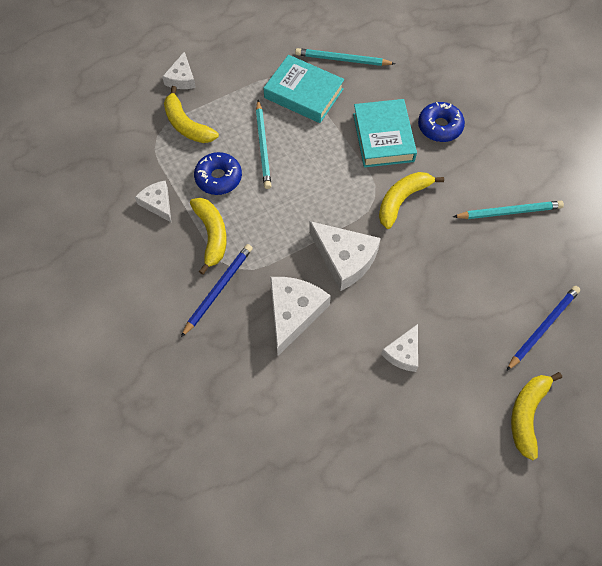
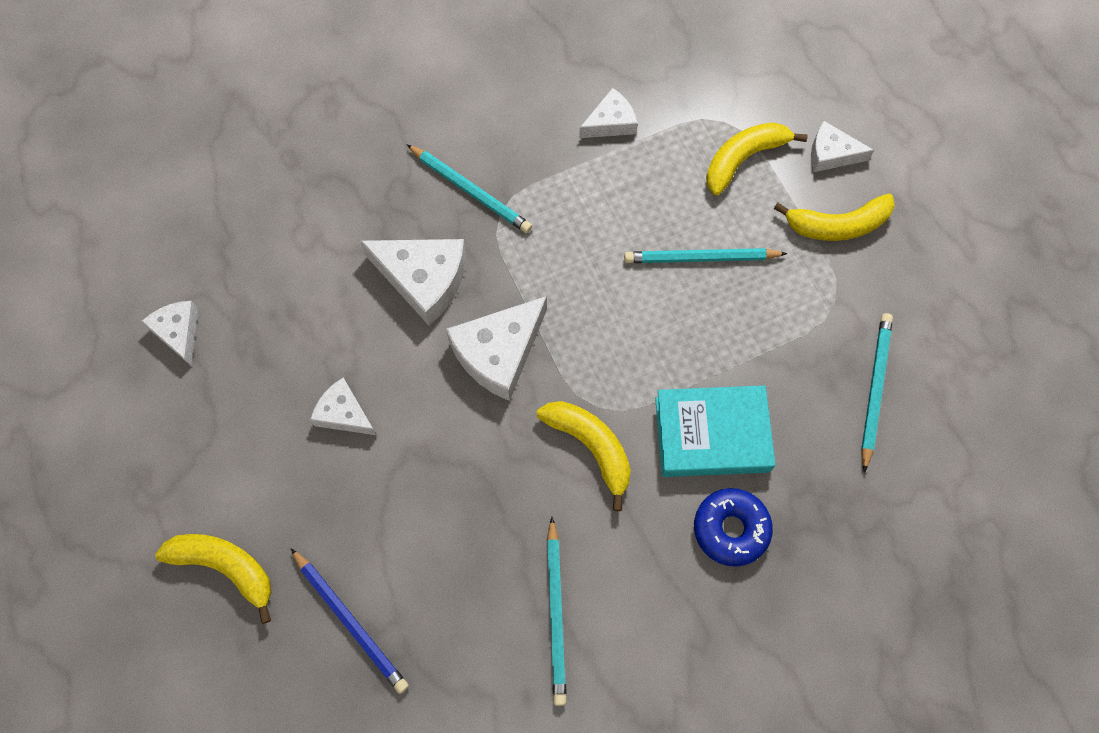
camera: 95 degrees right, 5 degrees up
blue pencil [181,244,253,337] -> turquoise pencil [406,144,532,233]
yellow banana [190,198,227,275] -> yellow banana moved to [774,193,895,241]
blue donut [194,152,242,195] -> none
turquoise book [264,55,344,123] -> none
none -> white cheese [141,301,198,366]

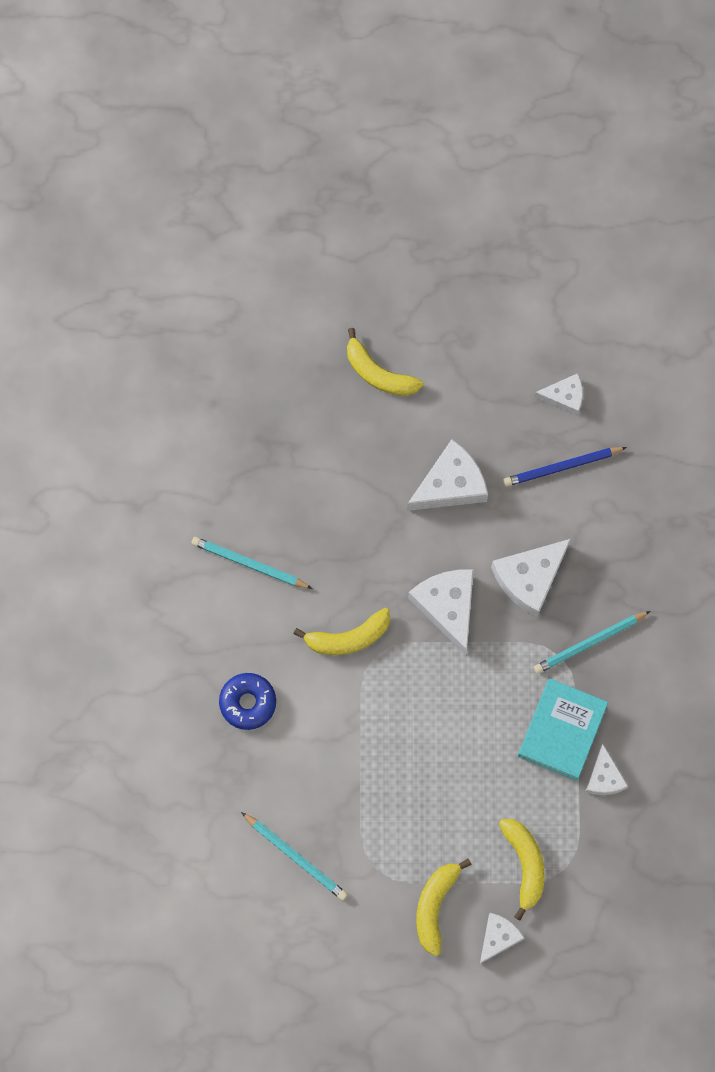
camera: 115 degrees right, 5 degrees up
yellow banana [155,534,272,624] -> yellow banana turned 75 degrees clockwise [347,328,424,396]
blue pencil [291,549,409,694] -> blue pencil moved to [503,447,627,486]
white cheese [310,378,376,435] -> white cheese [407,439,488,511], size x1.68
turquoise pencil [624,248,787,263] -> none
turquoise book [655,386,775,477] -> turquoise book moved to [518,678,608,781]

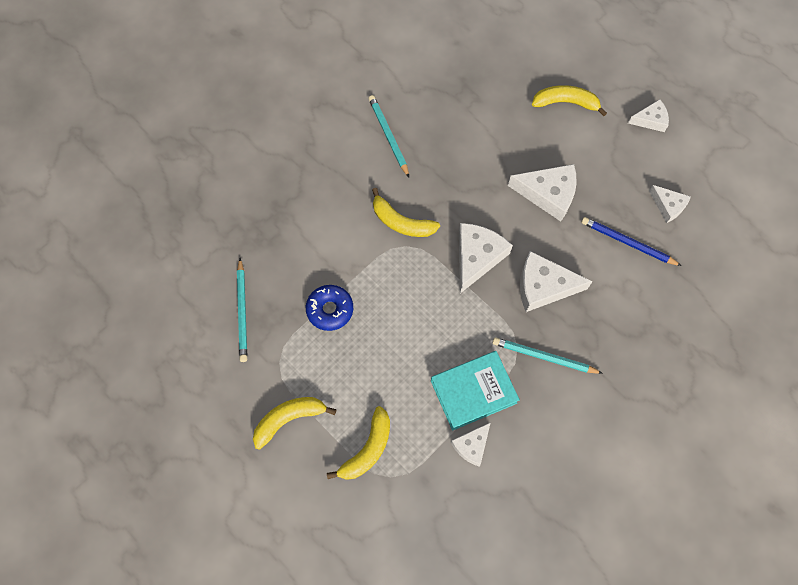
camera: 45 degrees right, 5 degrees down
blue donut [219,673,276,730] -> blue donut moved to [306,285,353,331]
yellow banana [347,328,424,396] -> yellow banana turned 105 degrees clockwise [532,85,607,116]
white cheese [480,913,524,964] -> white cheese moved to [628,99,669,132]

